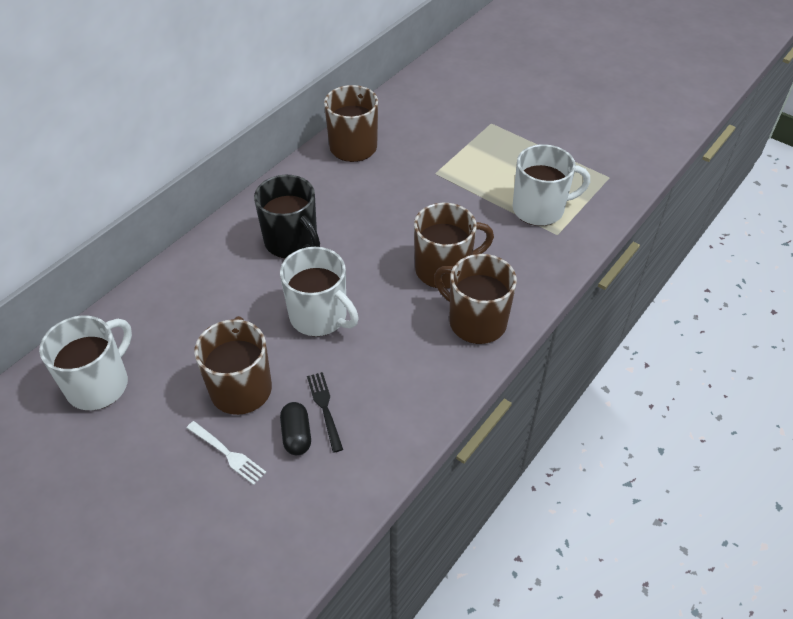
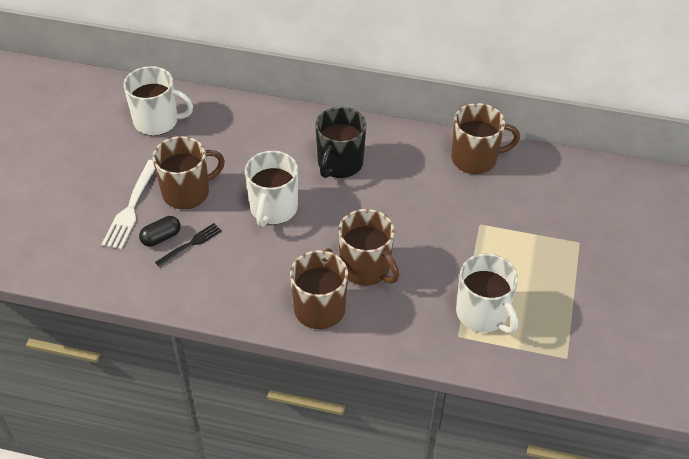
camera: 65 degrees right, 0 degrees up
white fork [187,421,266,485] -> white fork [101,160,155,250], size x1.61

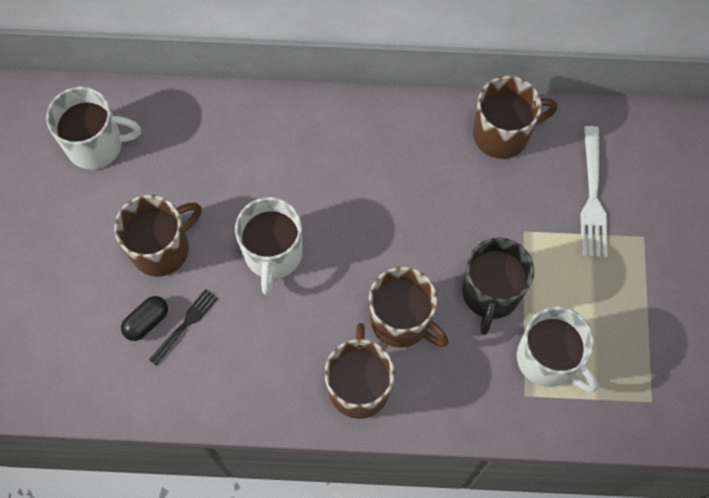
camera: 10 degrees left, 20 degrees up
white fork [101,160,155,250] -> white fork moved to [580,126,608,258]
black mug [315,107,367,178] -> black mug moved to [462,238,534,335]

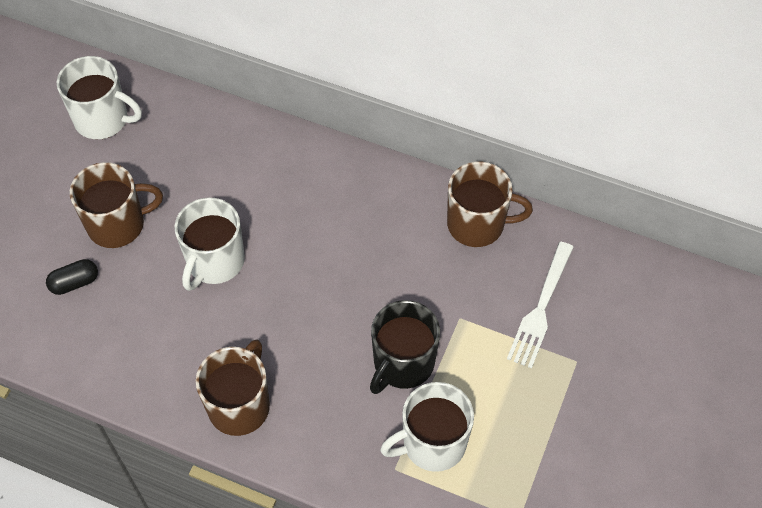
camera: 20 degrees right, 10 degrees down
black fork [149,289,218,365] -> none
brown mug [369,267,449,348] -> none
white mug [517,307,598,393] -> white mug turned 90 degrees clockwise [380,382,474,472]

